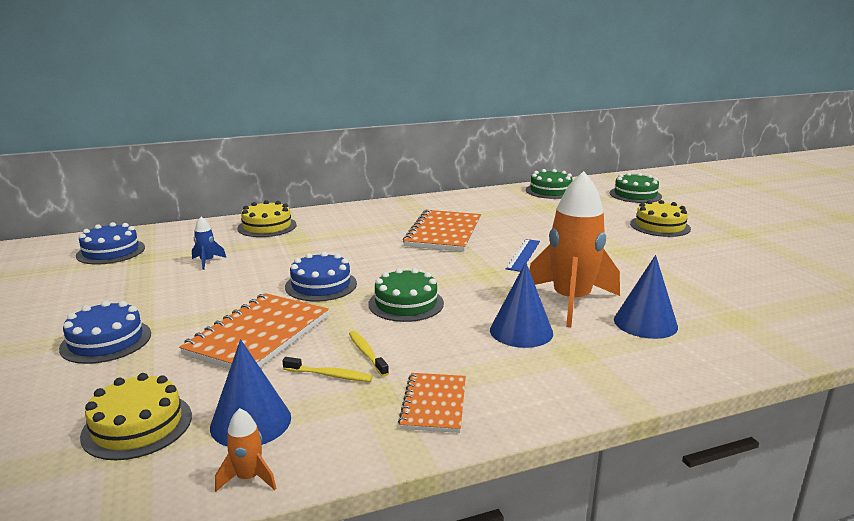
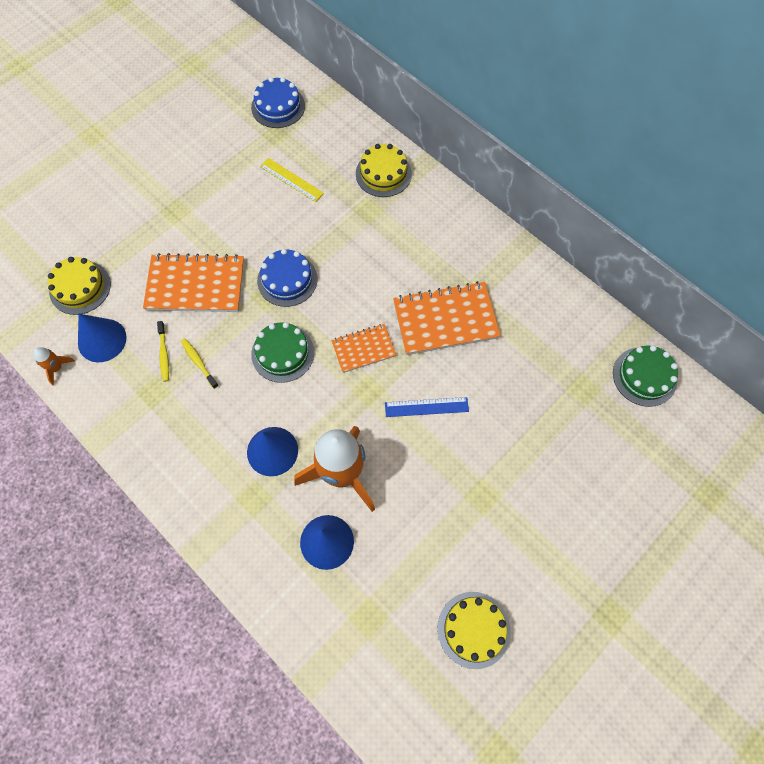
camera: 65 degrees right, 45 degrees up
blue cake [59,301,151,364] -> none
blue rocket [192,217,226,270] -> yellow ruler [260,158,324,202]
yellow toothbrush [349,331,389,377] -> yellow toothbrush turned 75 degrees counterclockwise [181,338,219,389]
orange notebook [398,373,466,433] -> orange notebook moved to [331,324,396,373]
green cake [610,172,662,203] -> none
yellow cake [630,200,691,237] -> yellow cake moved to [437,592,511,669]

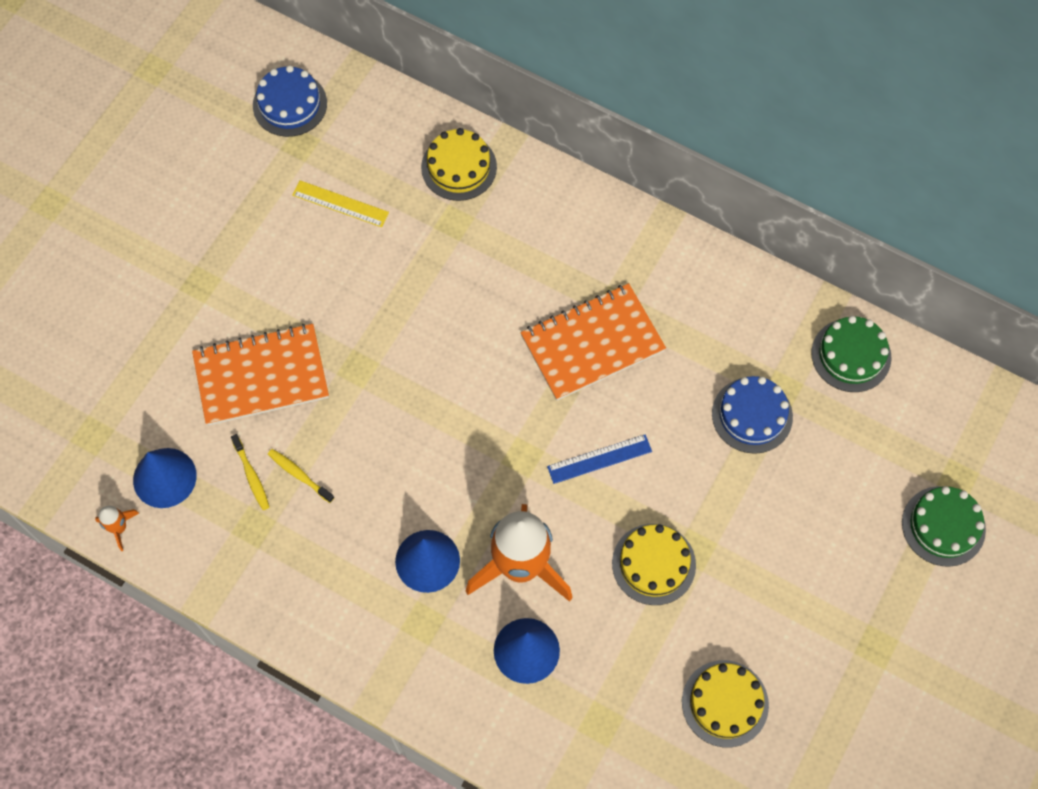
camera: 15 degrees left, 0 degrees up
yellow cake [48,257,111,315] -> yellow cake moved to [612,524,696,605]
green cake [251,322,314,383] -> green cake moved to [902,486,986,567]
blue cake [257,249,317,307] -> blue cake moved to [712,376,793,454]
orange notebook [331,324,396,373] -> none

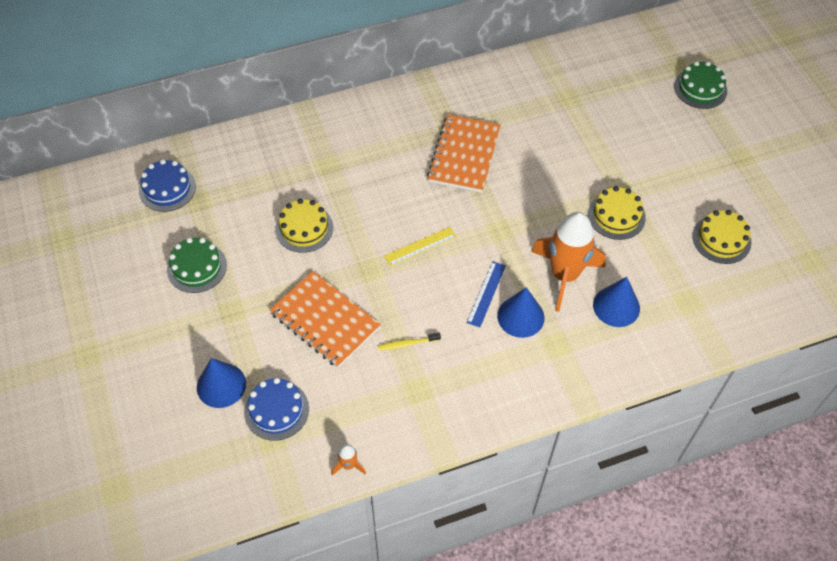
camera: 50 degrees left, 10 degrees down
blue cone [133,448,197,508] -> blue cone moved to [197,358,246,408]
orange notebook [192,323,329,425] -> orange notebook turned 75 degrees counterclockwise [270,271,381,368]
yellow toothbrush [231,434,269,510] -> none
yellow ruler [292,180,389,227] -> yellow ruler moved to [384,227,457,267]
yellow cake [421,128,497,201] -> yellow cake moved to [275,198,333,253]
blue ruler [547,435,652,484] -> blue ruler moved to [466,261,506,327]
blue cake [712,376,793,454] -> blue cake moved to [244,378,309,441]
green cake [811,316,892,392] -> green cake moved to [167,238,227,293]

